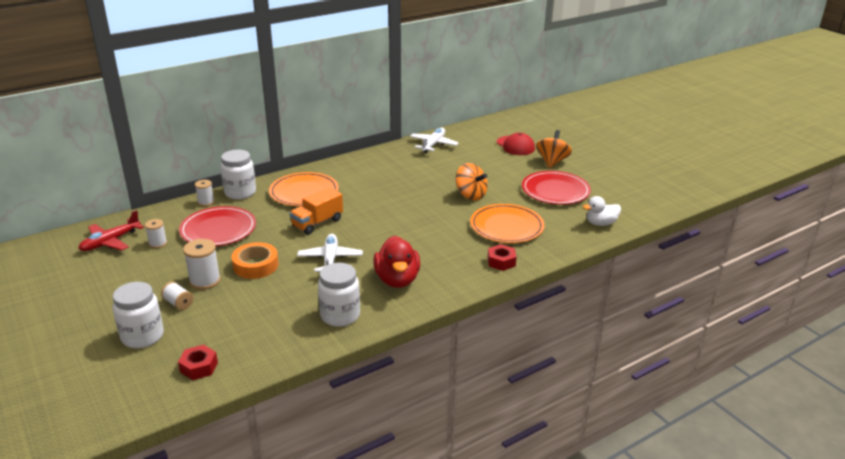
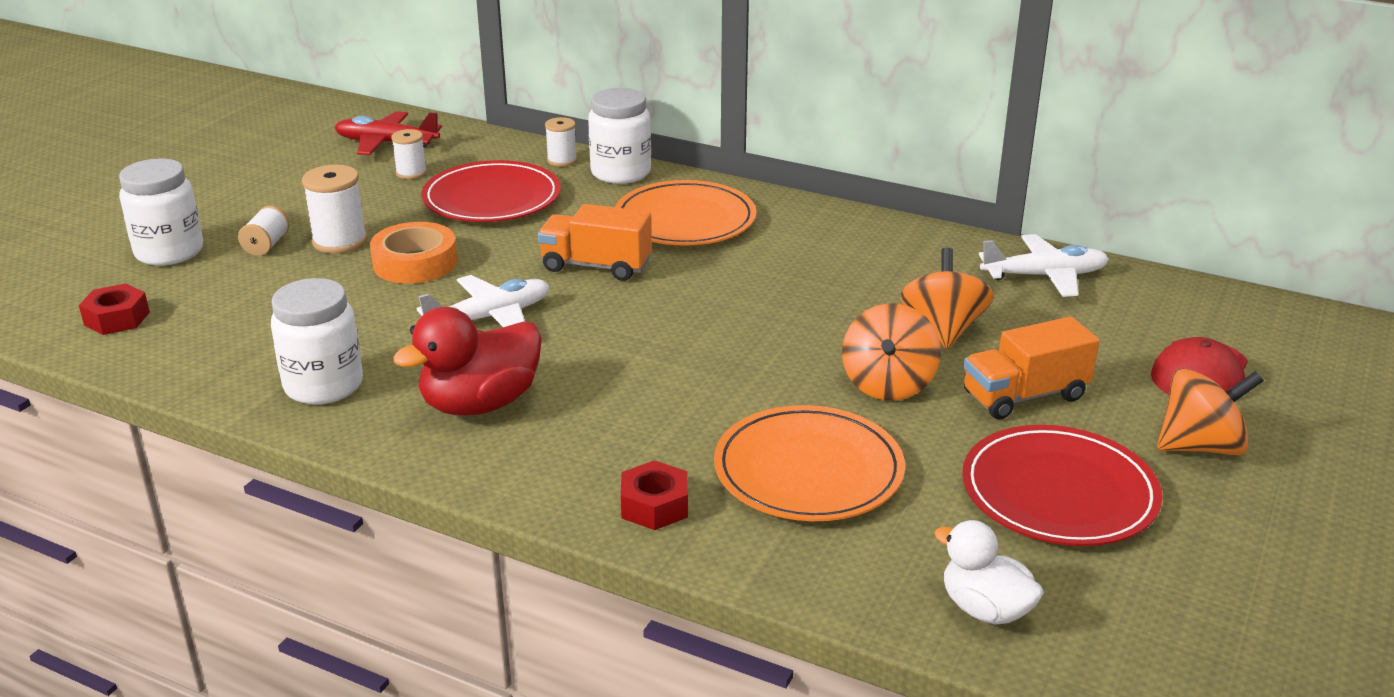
camera: 60 degrees right, 0 degrees up
none -> orange spinning top [901,248,994,349]
none -> orange truck [964,316,1100,419]

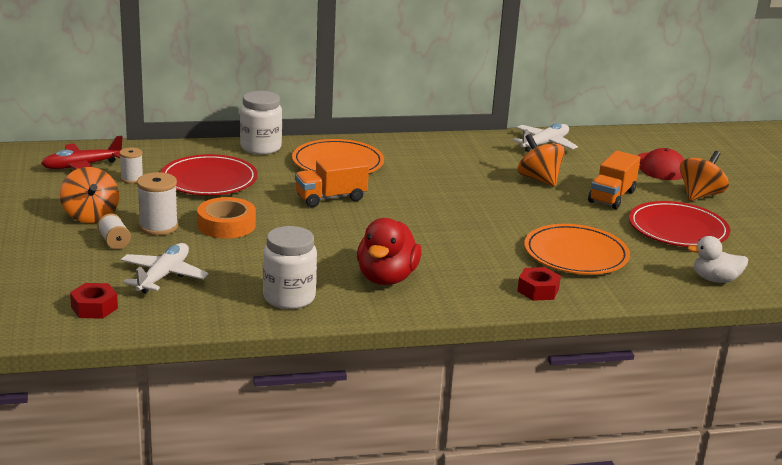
camera: 40 degrees left, 5 degrees down
white jar [119,158,203,266] -> none
white plane [417,275,550,327] -> white plane moved to [121,243,209,293]
white spool [545,117,577,167] -> none
orange spinning top [842,303,941,401] -> orange spinning top moved to [60,167,119,223]

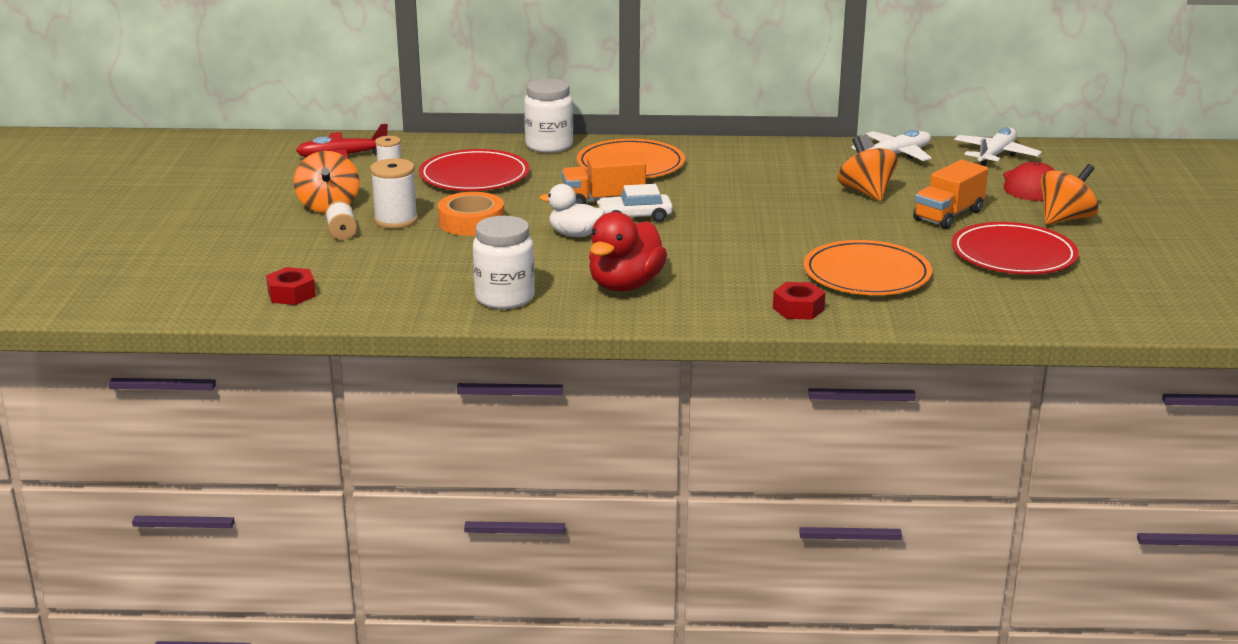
camera: 15 degrees right, 0 degrees up
white plane [121,243,209,293] -> white plane moved to [954,127,1042,166]
white duck [687,236,748,283] -> white duck moved to [540,184,605,237]
none -> white car [597,184,673,222]

